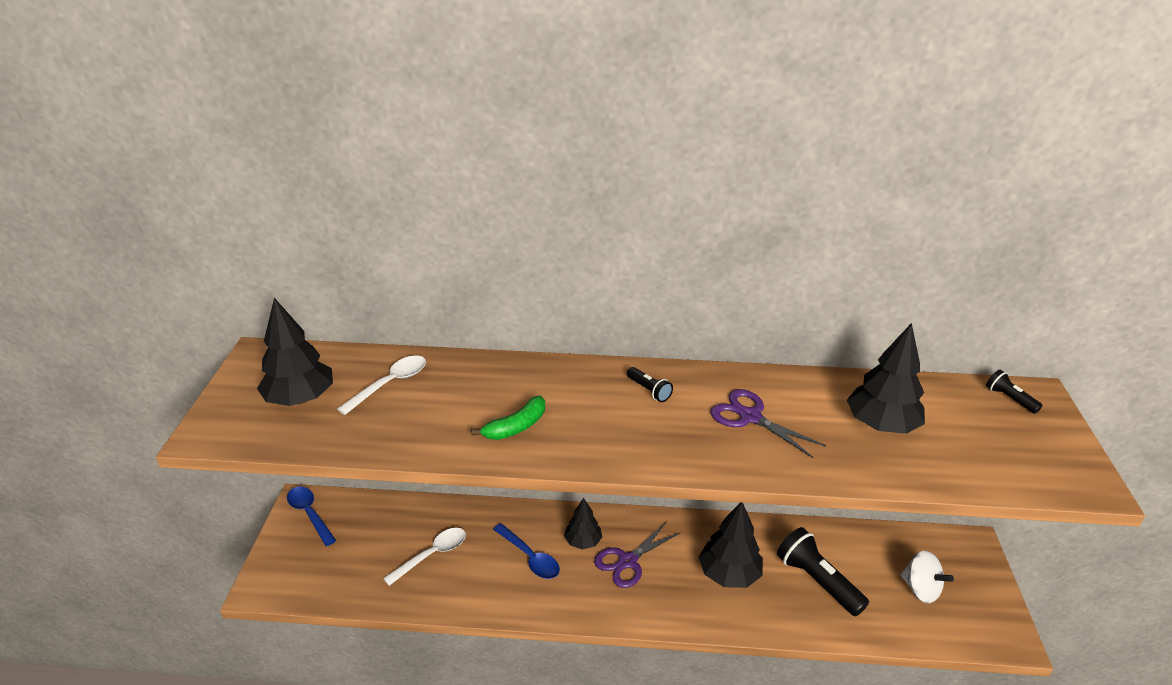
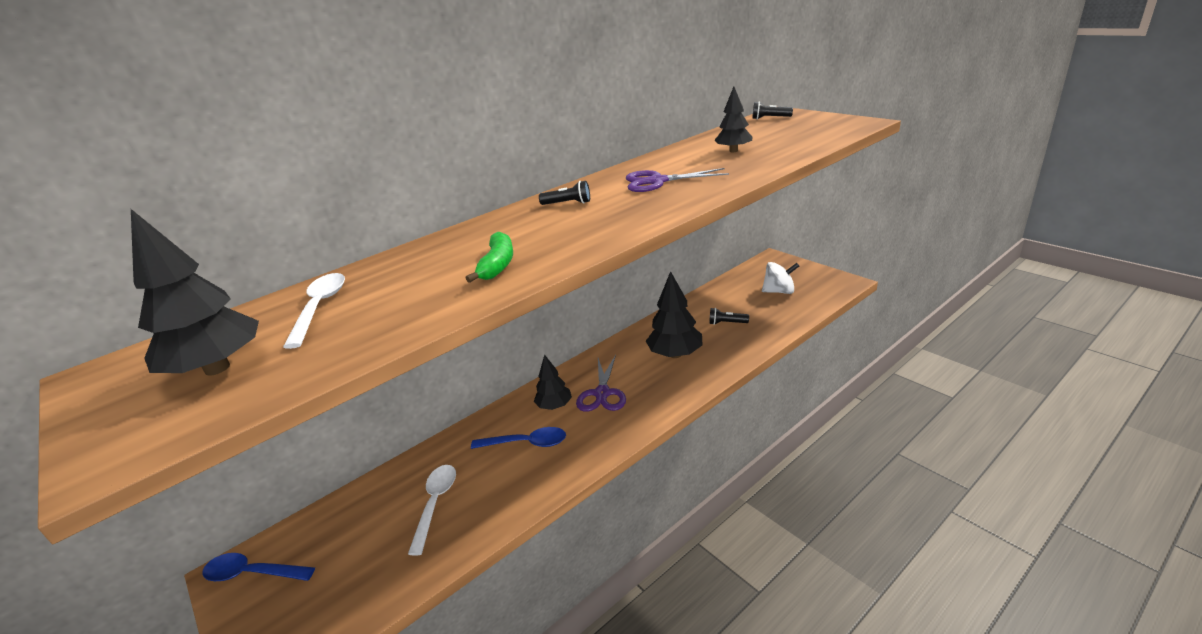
camera: 40 degrees left, 5 degrees down
black flashlight [777,527,869,616] -> black flashlight [709,308,749,325], size x0.50
black tree [847,323,925,434] -> black tree [714,86,753,152], size x0.62

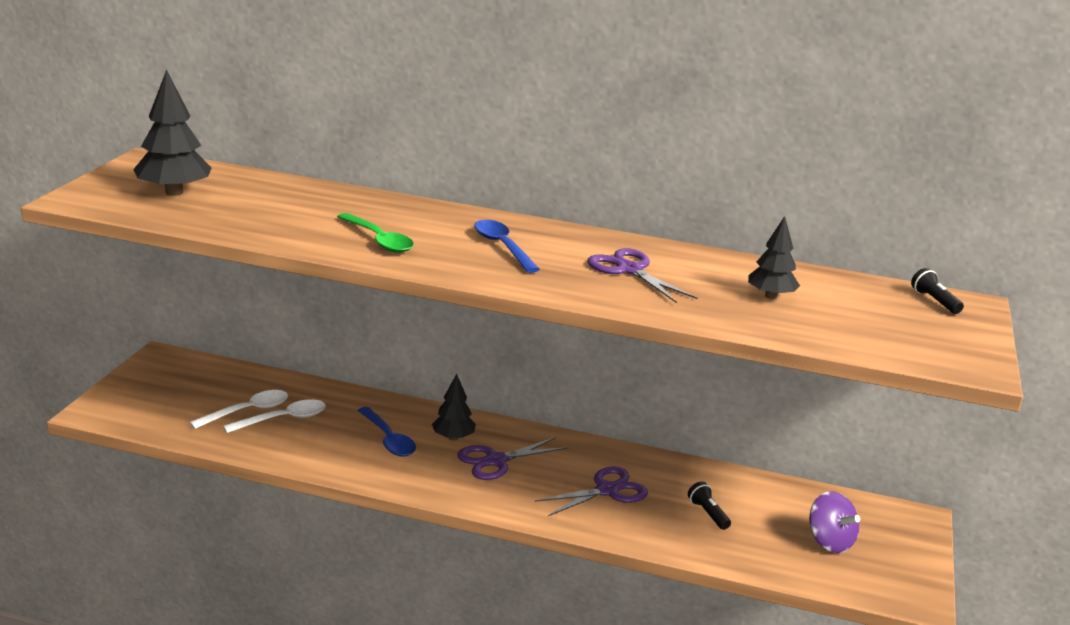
camera: 50 degrees right, 5 degrees down
blue spoon [202,553,315,581] -> blue spoon moved to [474,220,540,273]
white spoon [283,273,345,349] -> white spoon moved to [189,390,288,429]
green banana [465,232,513,283] -> green spoon [337,213,414,253]
black flashlight [539,181,590,205] -> none
black tree [646,271,702,358] -> purple scissors [535,466,648,516]
white spinning top [762,262,799,294] -> purple spinning top [809,491,860,553]

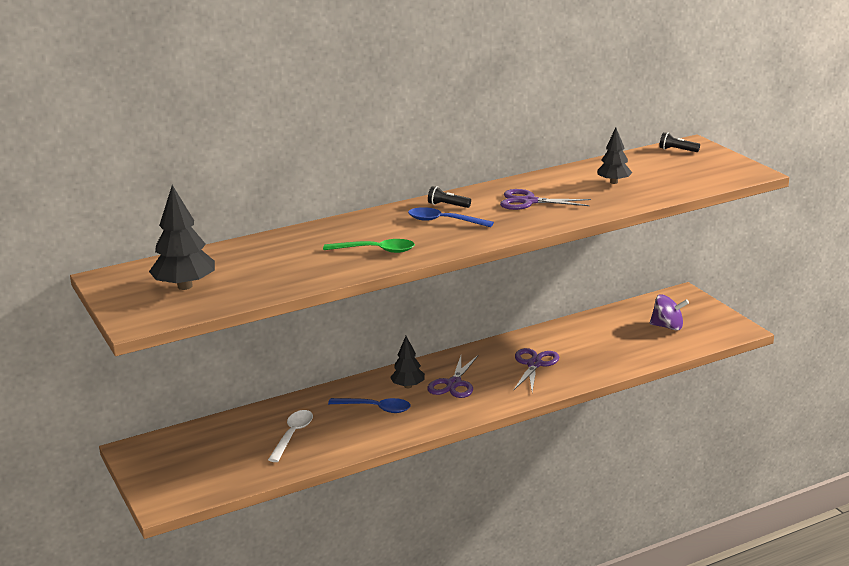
camera: 40 degrees left, 0 degrees up
white spoon [189,390,288,429] -> none
black flashlight [688,481,731,530] -> black flashlight moved to [428,186,471,208]

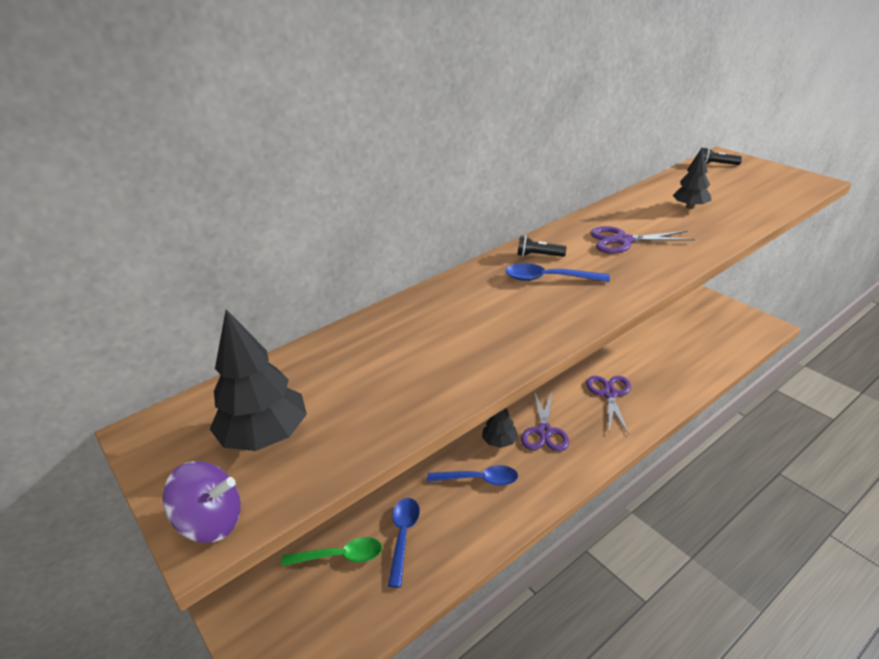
camera: 10 degrees left, 10 degrees up
white spoon [268,410,313,462] -> blue spoon [388,498,420,588]
green spoon [323,239,415,253] -> green spoon moved to [281,537,382,566]
purple spinning top [650,294,689,330] -> purple spinning top moved to [162,461,241,543]

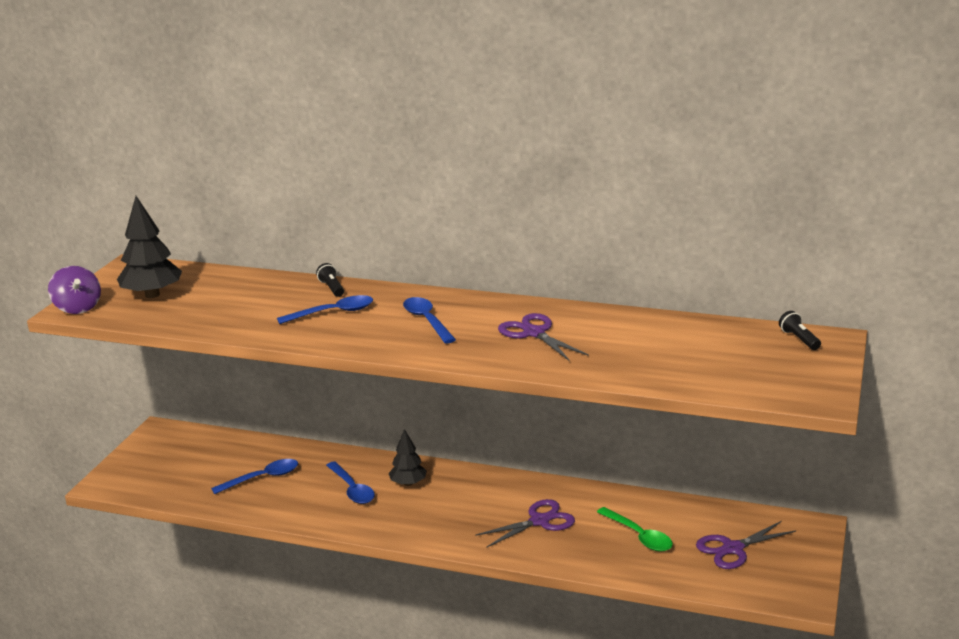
camera: 55 degrees right, 10 degrees down
green spoon [281,537,382,566] -> green spoon moved to [597,507,673,551]
black flashlight [517,235,567,257] -> black flashlight moved to [316,263,344,297]
purple scissors [521,391,569,451] -> purple scissors moved to [696,521,796,569]
black tree [673,148,712,209] -> none
none -> blue spoon [277,295,373,324]

